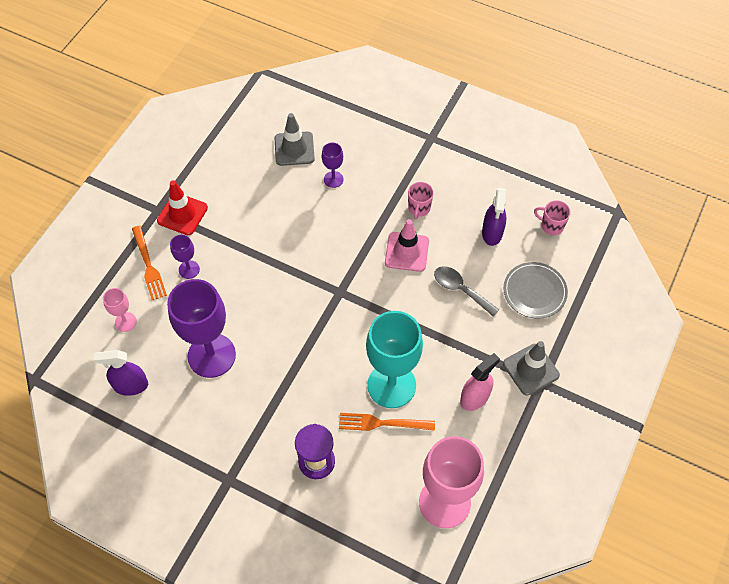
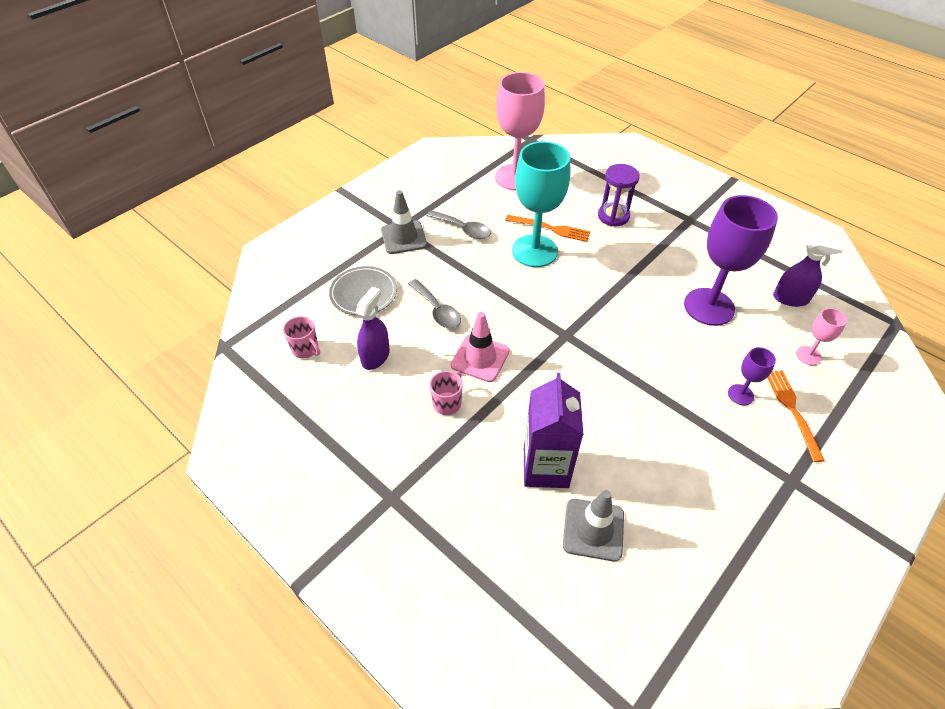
camera: 165 degrees left, 10 degrees down
red traffic cone [157,180,208,235] -> none
purple goblet [322,143,343,188] -> purple carton [524,373,584,488]
pink spray bottle [460,353,500,411] -> grey spoon [427,210,491,239]

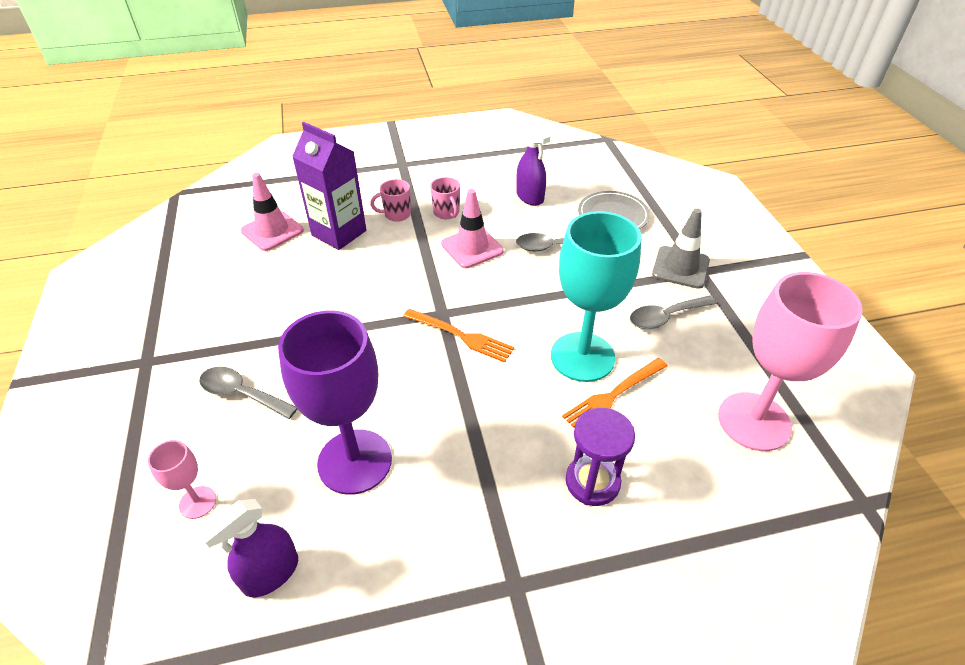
camera: 125 degrees right, 5 degrees down
pink mug [283,316,320,358] -> pink mug moved to [370,179,411,222]
grey traffic cone [563,490,624,562] -> pink traffic cone [241,173,304,251]
purple goblet [728,347,776,405] -> grey spoon [199,367,297,419]
orange fork [767,370,825,462] -> orange fork moved to [403,309,514,363]

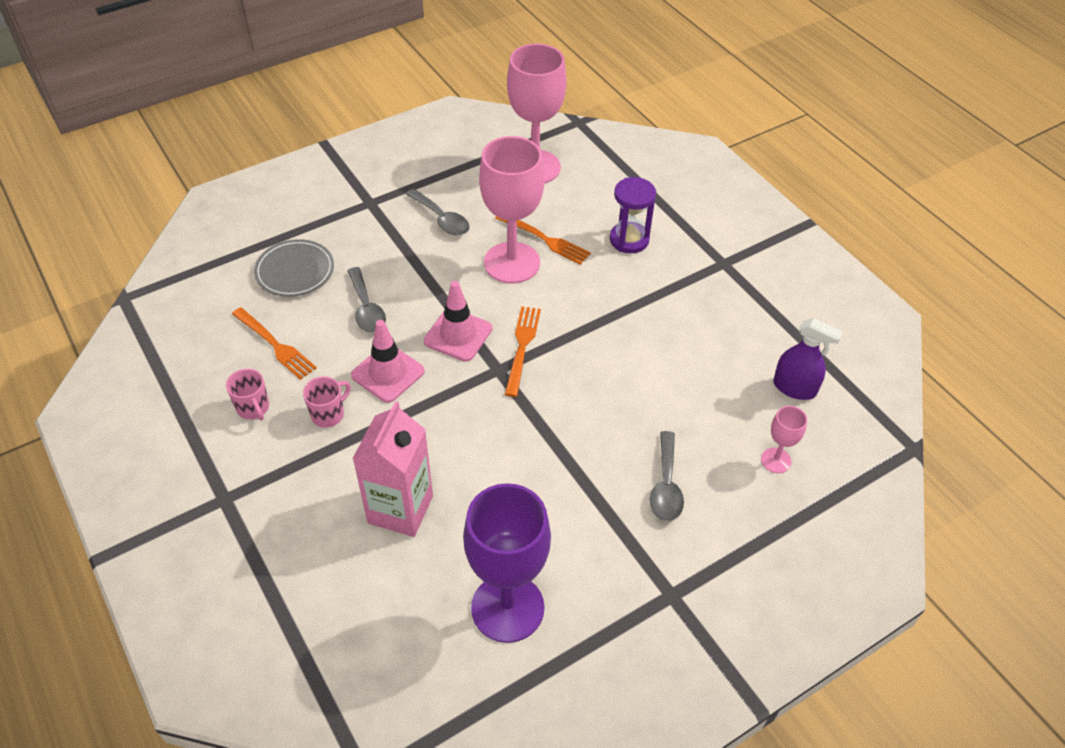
camera: 110 degrees left, 5 degrees up
pink traffic cone [241,173,304,251] -> pink traffic cone moved to [424,281,492,362]
purple goblet [278,310,392,495] -> purple goblet moved to [463,483,551,643]
purple carton [292,122,366,250] -> pink carton [353,401,433,537]
pink mug [370,179,411,222] -> pink mug moved to [226,369,269,420]
purple spray bottle [516,123,550,206] -> orange fork [232,307,317,380]
turquoise goblet [551,211,641,382] -> pink goblet [479,136,545,283]
grey traffic cone [652,208,710,289] -> none

